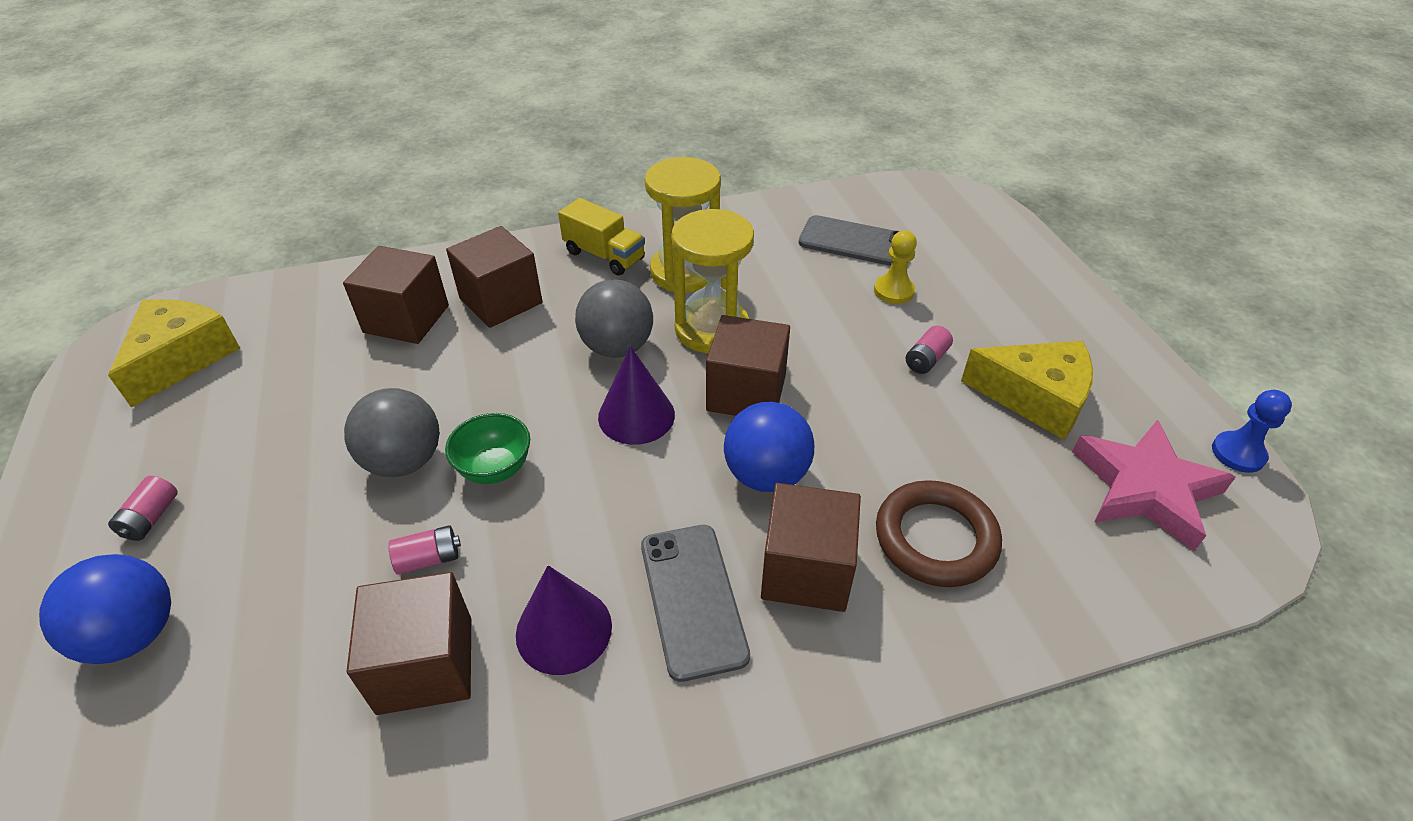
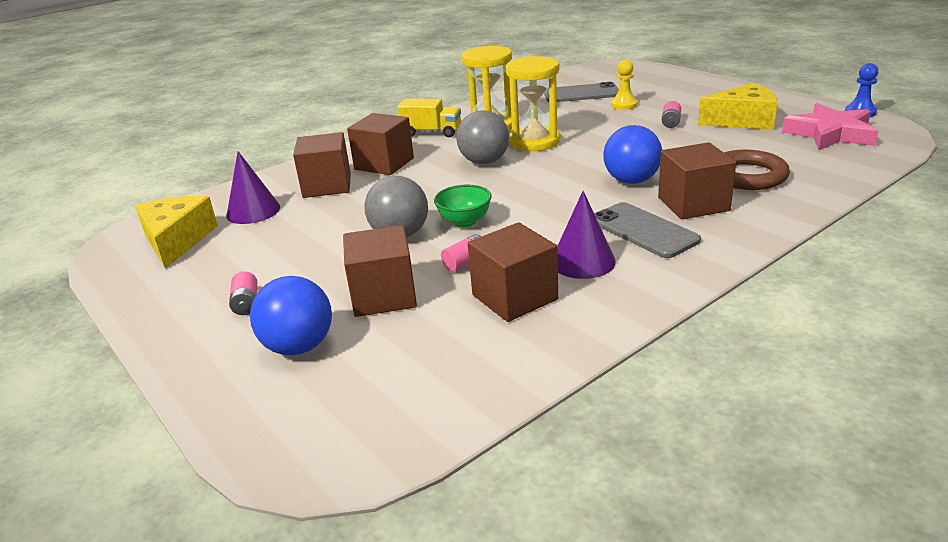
camera: 20 degrees left, 15 degrees down
purple cone [598,346,675,445] -> purple cone moved to [226,151,280,224]
brown cube [706,315,790,416] -> brown cube moved to [343,225,417,317]

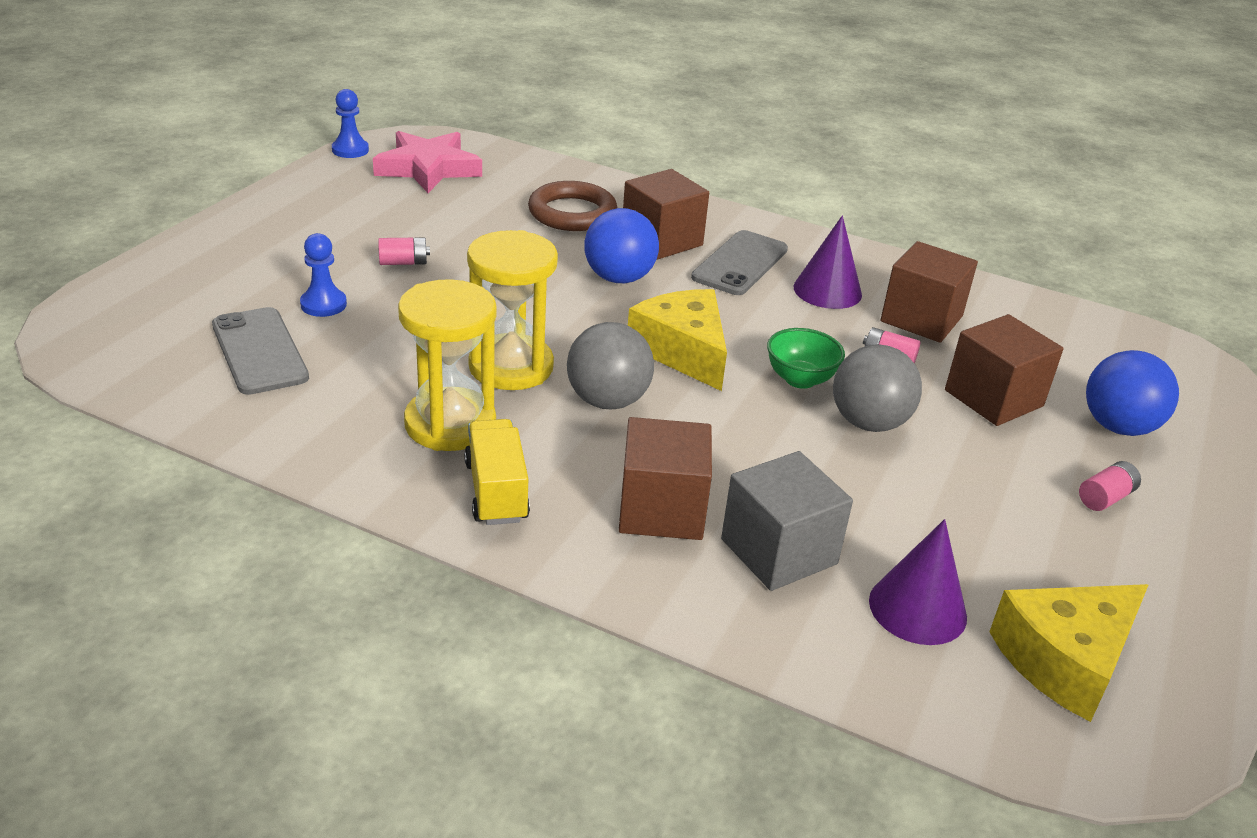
camera: 120 degrees left, 5 degrees up
brown cube [293,132,351,198] -> grey cube [721,451,853,591]
yellow pawn [611,60,638,110] -> blue pawn [300,233,347,317]
yellow cheese [698,83,777,130] -> yellow cheese moved to [628,289,727,391]

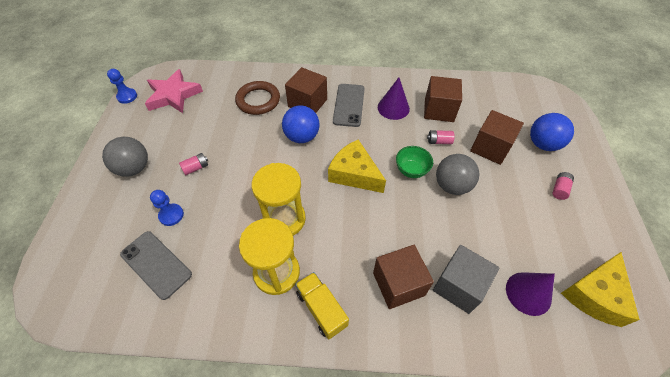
camera: 20 degrees left, 20 degrees up
grey ball [567,322,654,409] -> grey ball moved to [102,137,148,177]

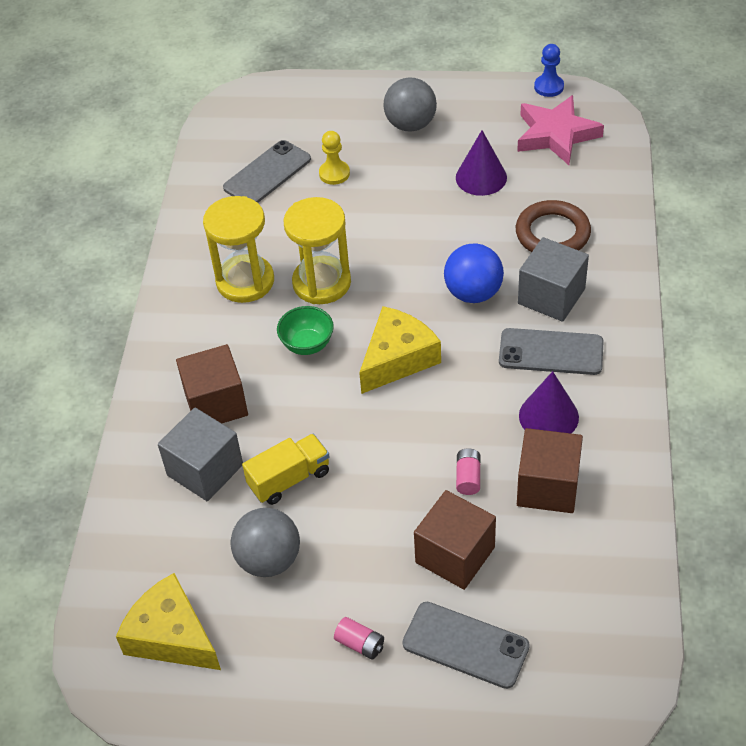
camera: 95 degrees right, 5 degrees down
blue pawn [150,190,184,226] -> yellow pawn [319,131,350,185]
pink battery [179,153,208,175] -> none
brown cube [285,67,327,113] -> grey cube [518,237,589,322]
yellow truck [295,272,349,339] -> yellow truck moved to [242,434,330,505]
green bowl [396,146,433,178] -> green bowl moved to [277,306,334,355]
grey ball [436,154,479,195] -> grey ball moved to [231,508,300,577]
purple cone [506,272,555,316] -> purple cone moved to [456,130,507,196]
blue ball [530,113,574,151] -> grey phone [402,602,530,689]

